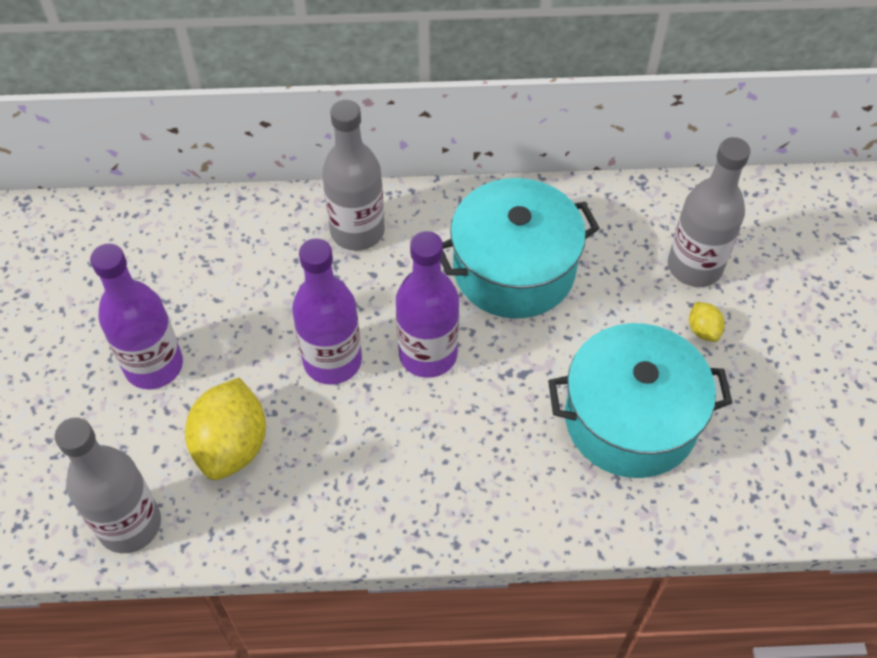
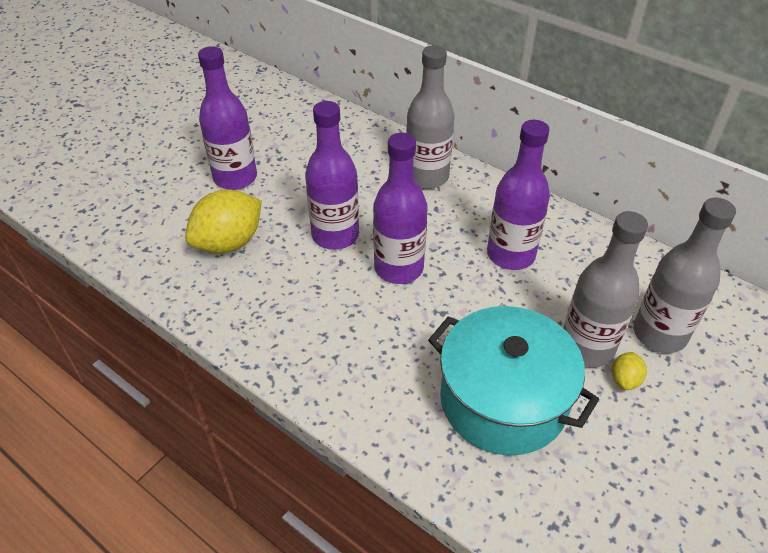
camera: 40 degrees right, 10 degrees down
grey bottle [55,417,161,553] -> grey bottle moved to [563,211,648,367]
turquoise pot [441,178,600,319] -> purple bottle [487,120,550,270]

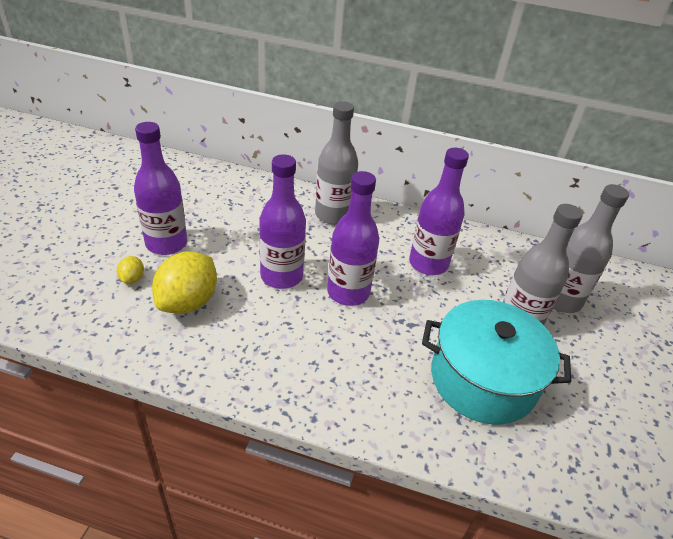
camera: 25 degrees left, 5 degrees down
yellow lemon [612,352,647,390] -> yellow lemon moved to [117,256,144,284]

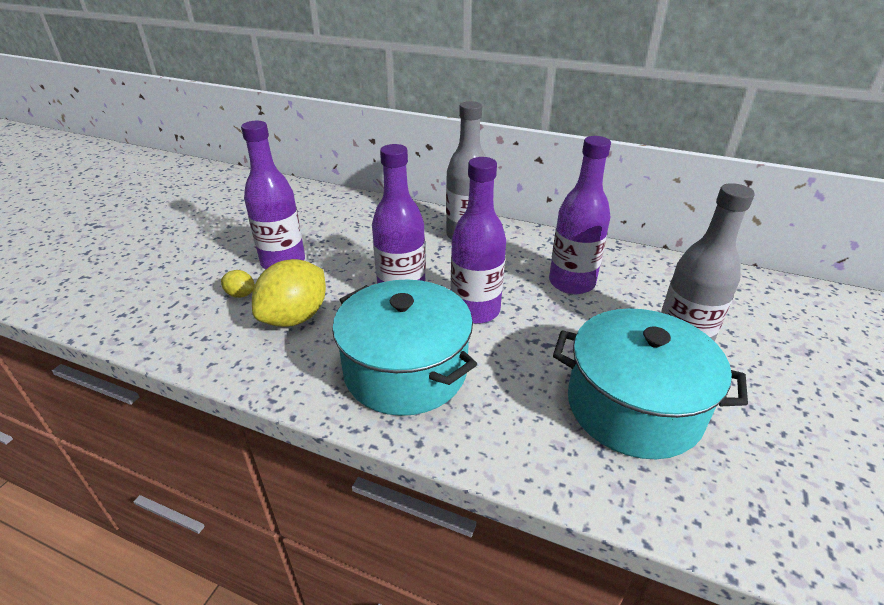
camera: 10 degrees right, 5 degrees down
yellow lemon [117,256,144,284] -> yellow lemon turned 75 degrees counterclockwise [221,270,255,298]
grey bottle [553,184,629,313] -> none
none -> turquoise pot [332,280,477,416]

